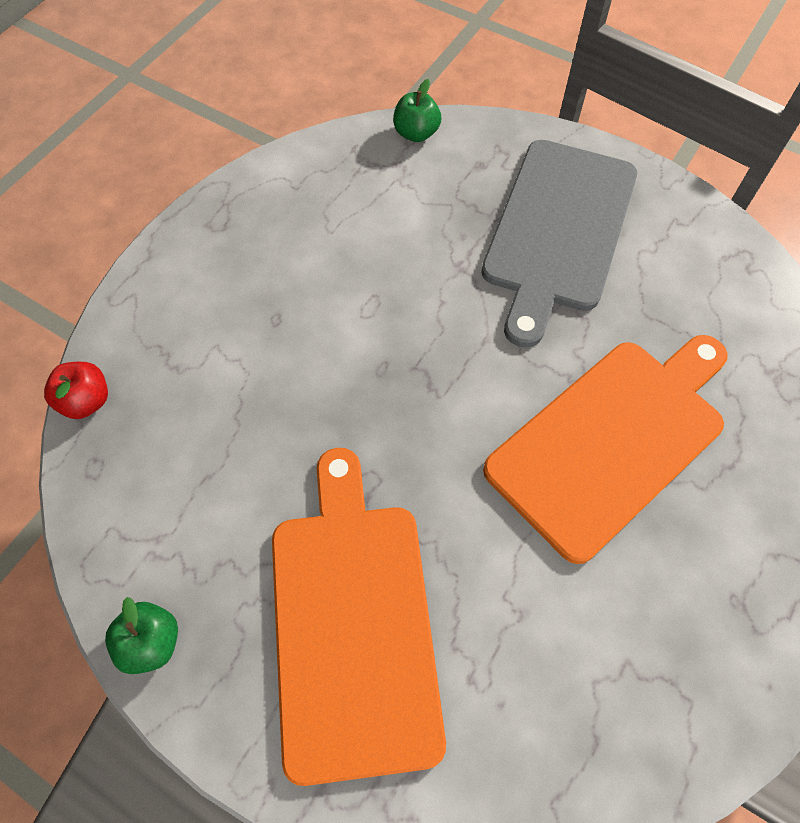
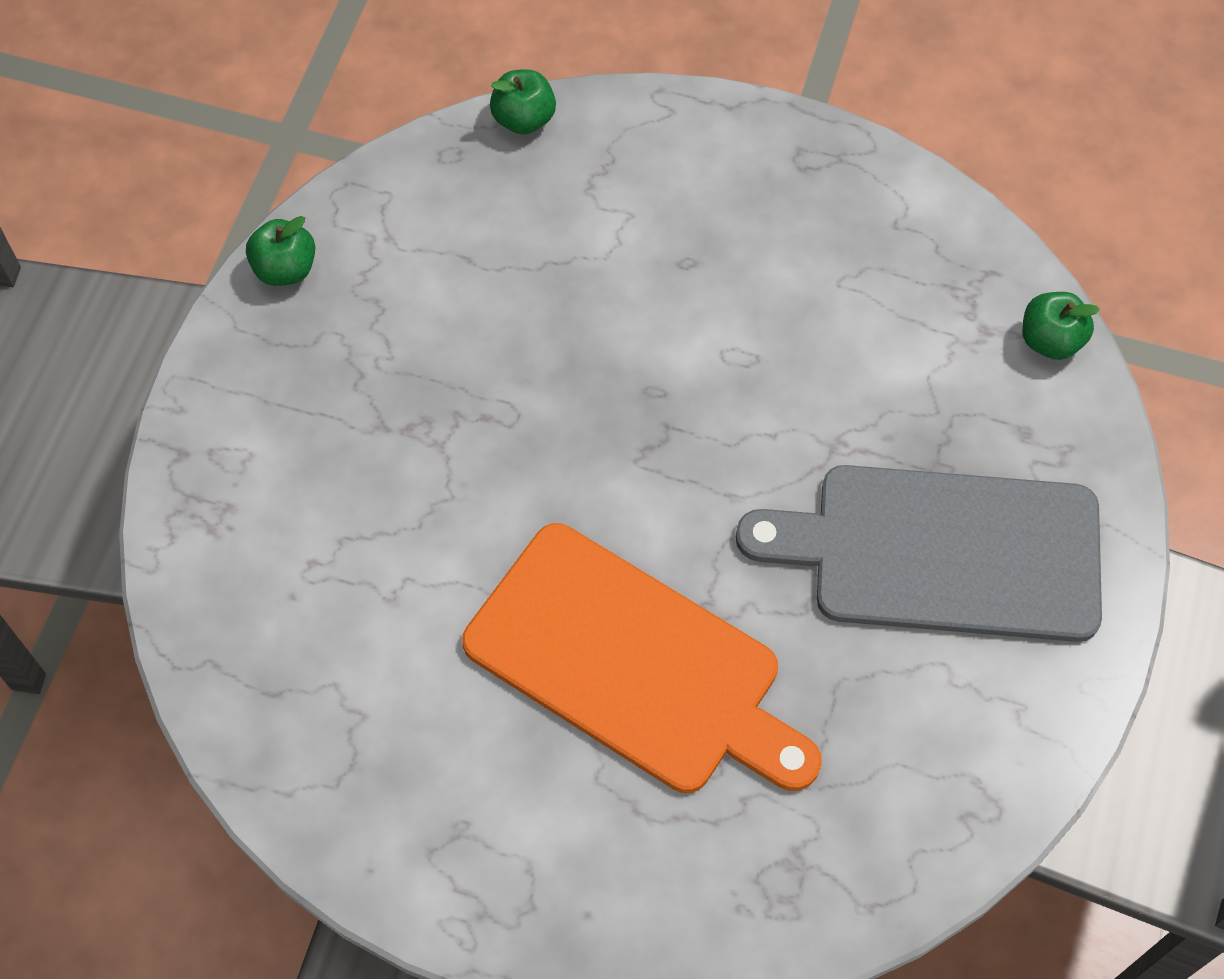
camera: 75 degrees right, 0 degrees up
red apple [44,362,108,419] -> green apple [490,69,556,134]
orange cutting board [272,448,446,786] -> none

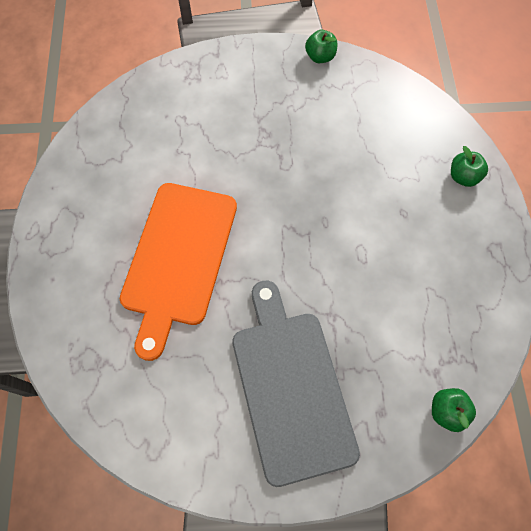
camera: 70 degrees right, 5 degrees up
green apple [490,69,556,134] -> green apple moved to [451,146,488,187]

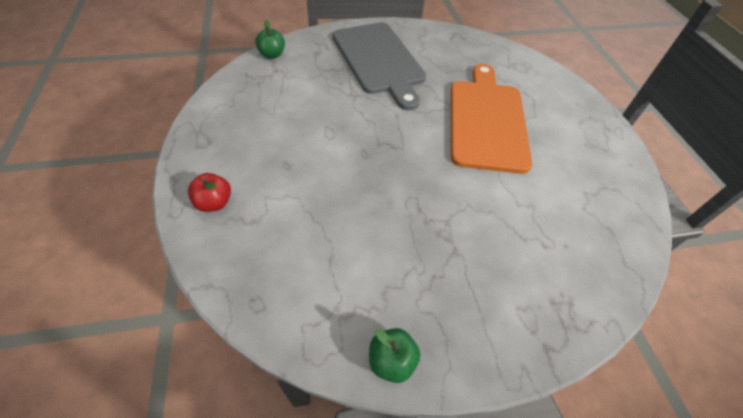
camera: 170 degrees right, 15 degrees down
green apple [451,146,488,187] -> red apple [188,173,231,212]

